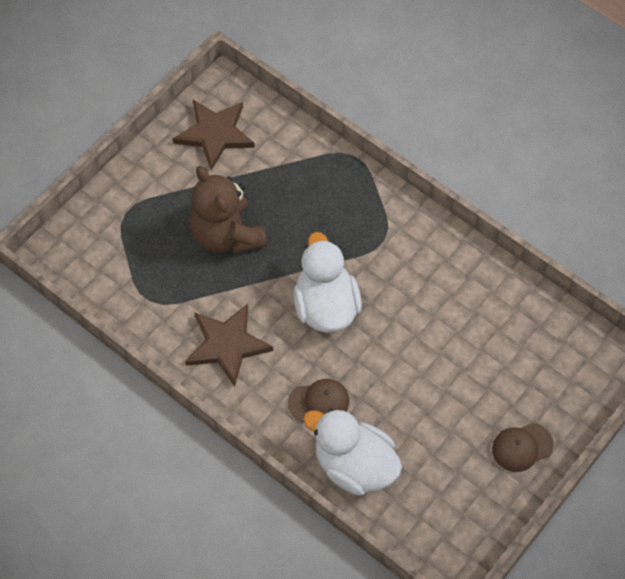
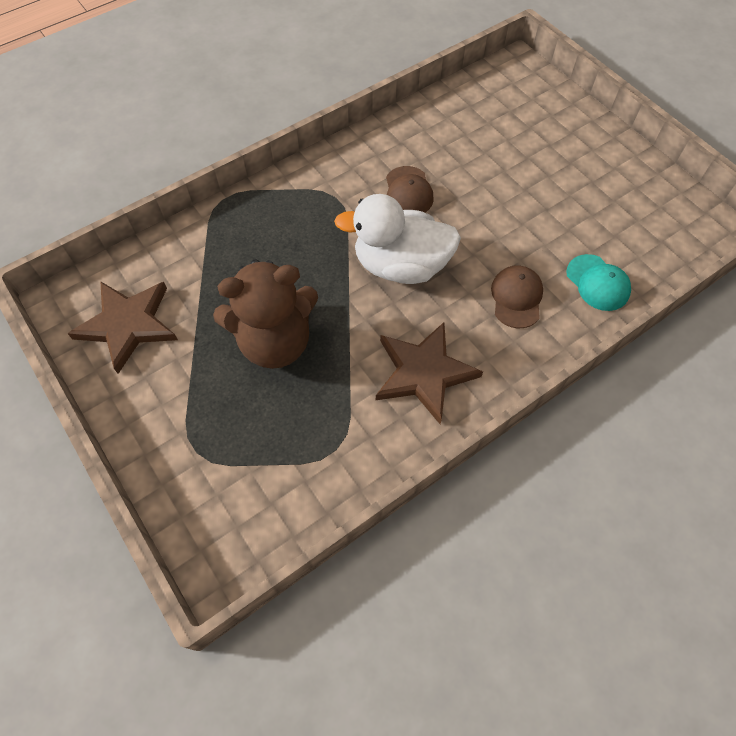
camera: 75 degrees left, 0 degrees up
white duck [303,409,402,496] -> turquoise cap [566,254,631,311]
brown cap [492,423,554,472] -> brown cap moved to [386,166,434,213]

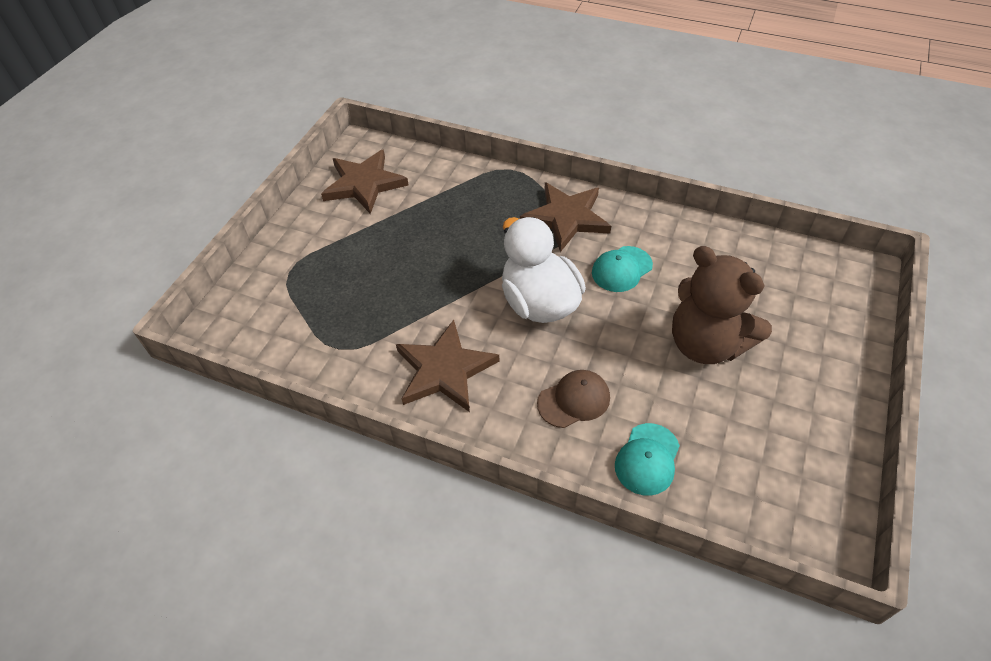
camera: 60 degrees right, 10 degrees down
brown teddy bear [213,259,318,369] -> brown teddy bear moved to [672,246,772,364]
brown cap [386,166,434,213] -> turquoise cap [592,246,653,292]
none -> brown star [520,182,611,252]

